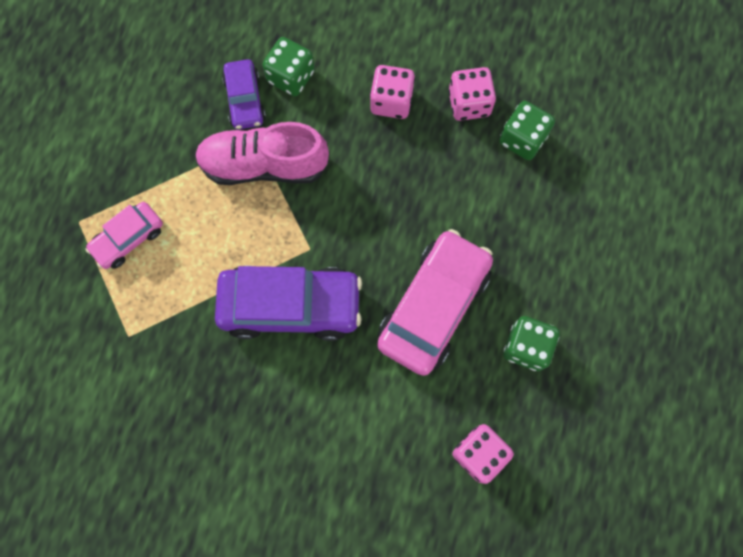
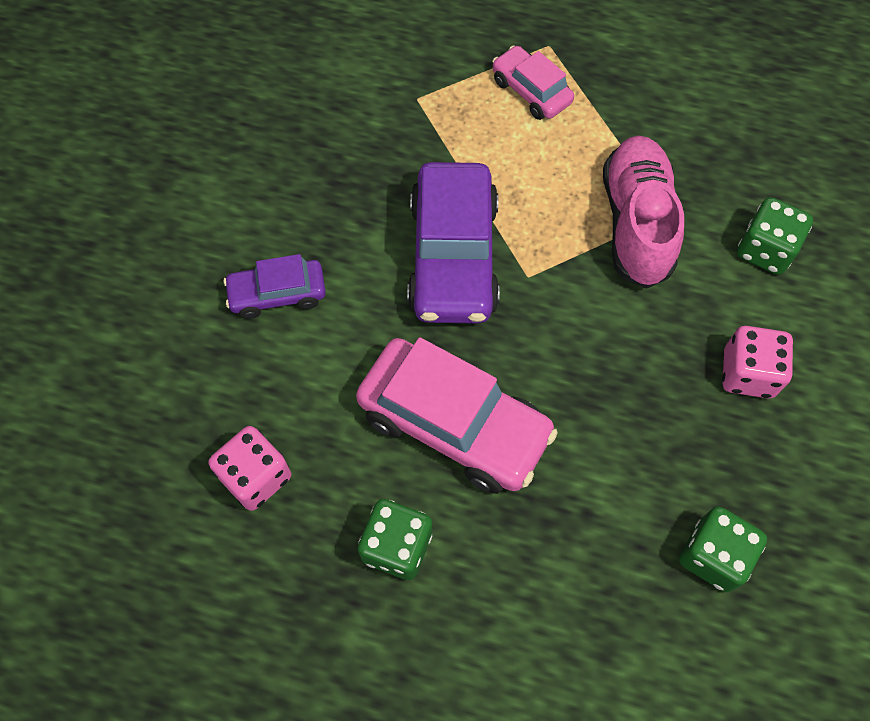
camera: 90 degrees right, 10 degrees down
purple car [222,59,266,130] -> purple car moved to [223,254,326,319]
pink dice [448,67,496,121] -> none

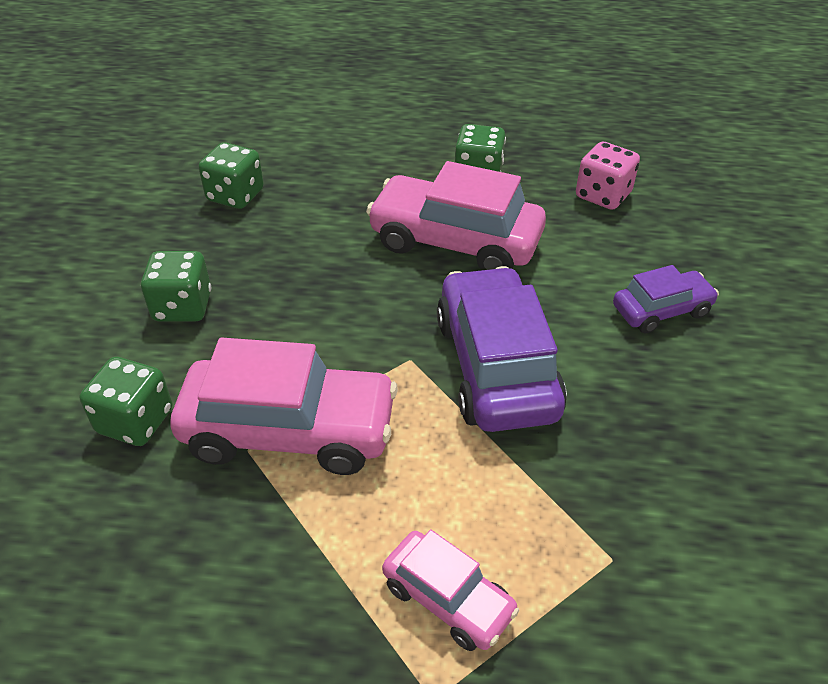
camera: 170 degrees right, 20 degrees down
pink shoe [603,135,684,289] -> pink car [170,337,398,475]
pink dice [722,326,793,399] -> green dice [141,251,211,322]

